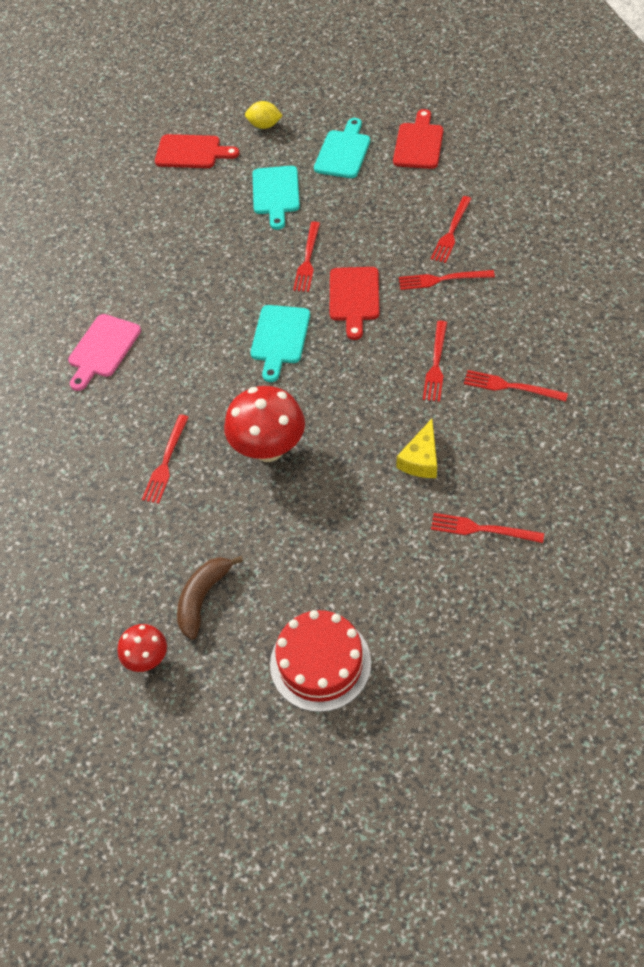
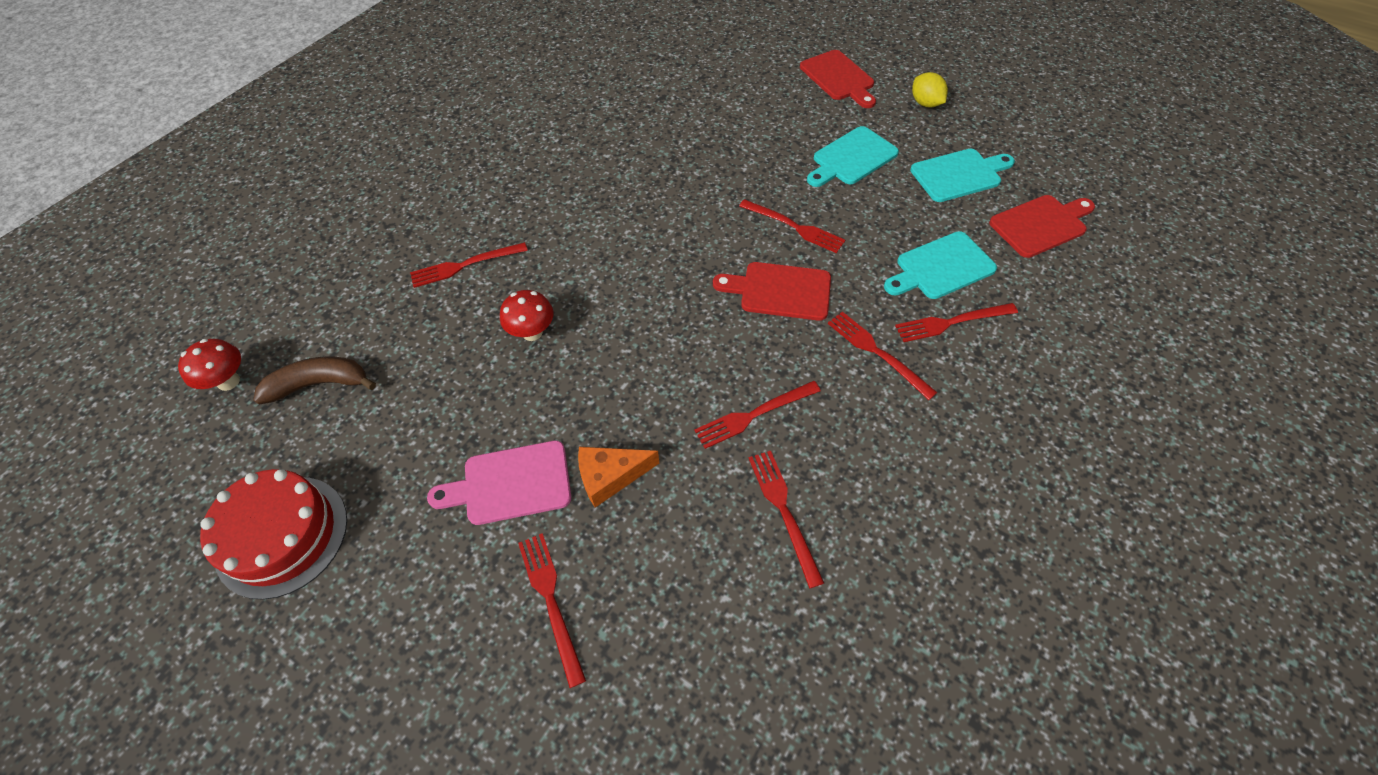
camera: 50 degrees right, 0 degrees up
pink cutting board [68,314,141,391] -> pink cutting board moved to [427,441,571,525]
red mushroom [224,386,305,462] -> red mushroom [500,290,554,341], size x0.55
turquoise cutting board [250,305,310,382] -> turquoise cutting board moved to [884,231,997,299]
red fork [293,222,320,292] -> red fork turned 120 degrees counterclockwise [739,199,845,253]
red cutting board [330,267,380,340] -> red cutting board turned 45 degrees clockwise [713,262,831,321]
yellow cheese [397,419,437,478] -> orange cheese [578,447,659,507]

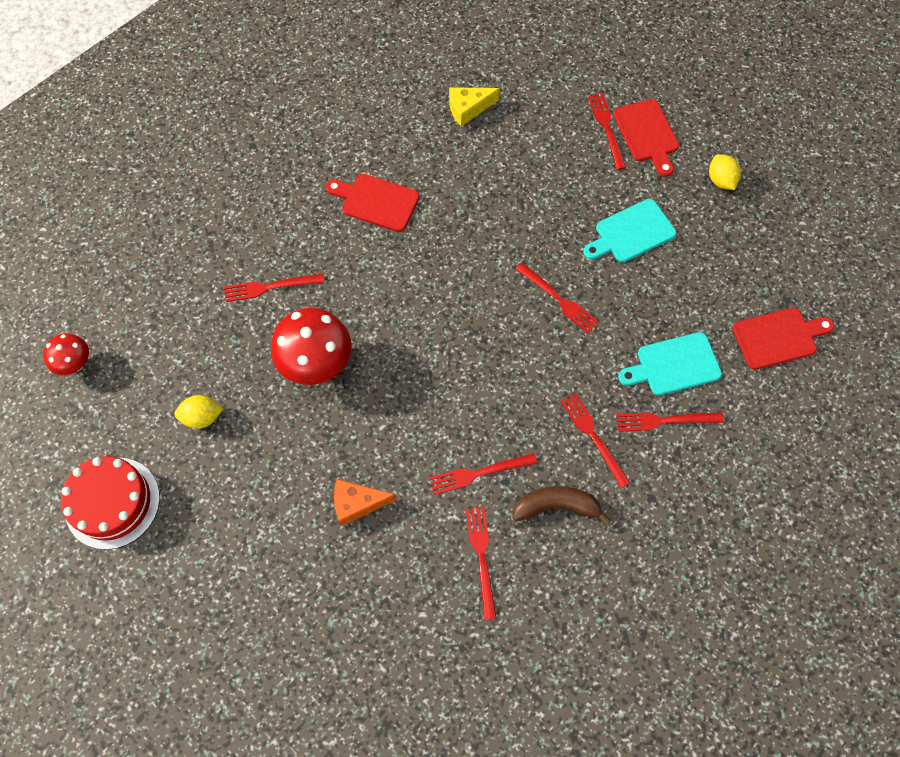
camera: 10 degrees right, 10 degrees up
brown banana [253,356,376,405] -> brown banana moved to [512,486,611,526]
pink cutting board [427,441,571,525] -> none
red mushroom [500,290,554,341] -> red mushroom [271,308,352,385], size x1.81
red fork [518,533,586,688] -> red fork moved to [588,94,626,170]
red cutting board [713,262,831,321] -> red cutting board moved to [326,174,420,232]
turquoise cutting board [910,149,1015,202] -> none
none -> yellow lemon [174,395,223,429]
none -> yellow cheese [449,87,500,126]

